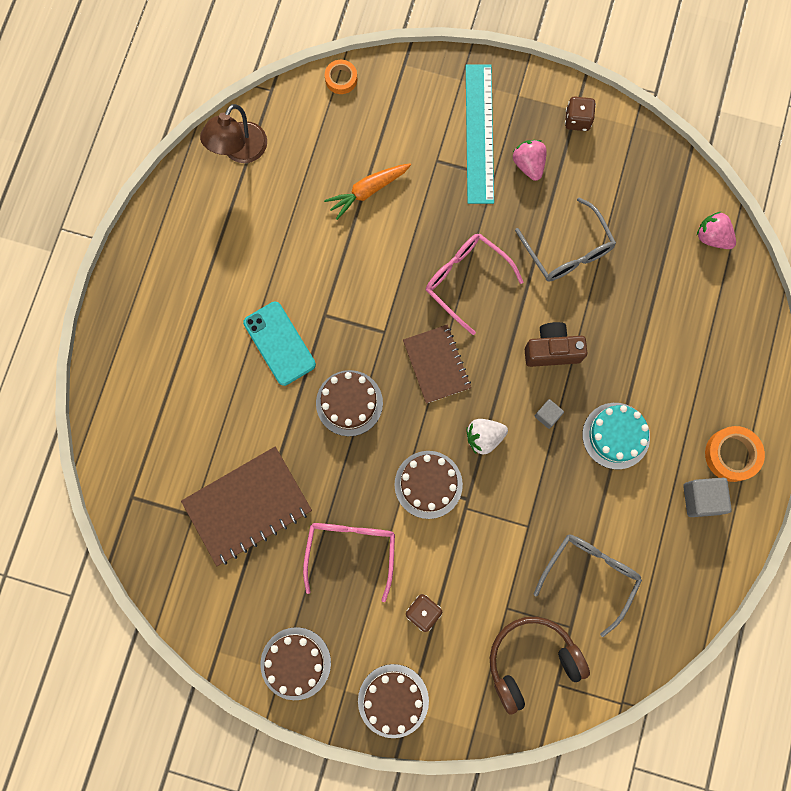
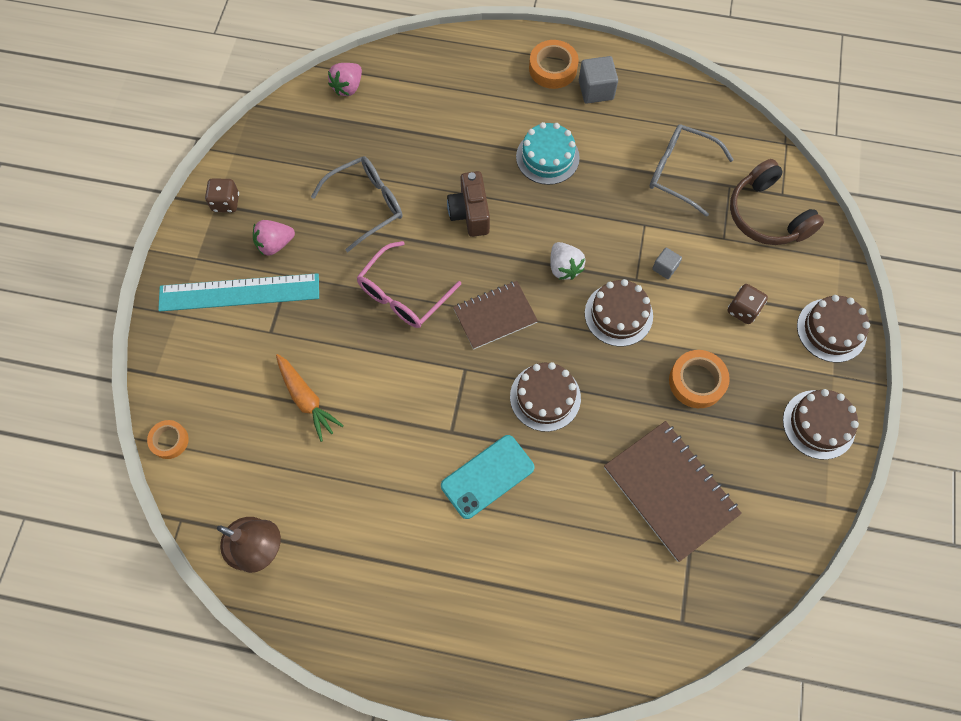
camera: 95 degrees left, 10 degrees down
pink glasses [303,523,395,602] -> orange tape [669,350,730,408]
grey cube [535,399,564,429] -> grey cube moved to [652,247,682,279]

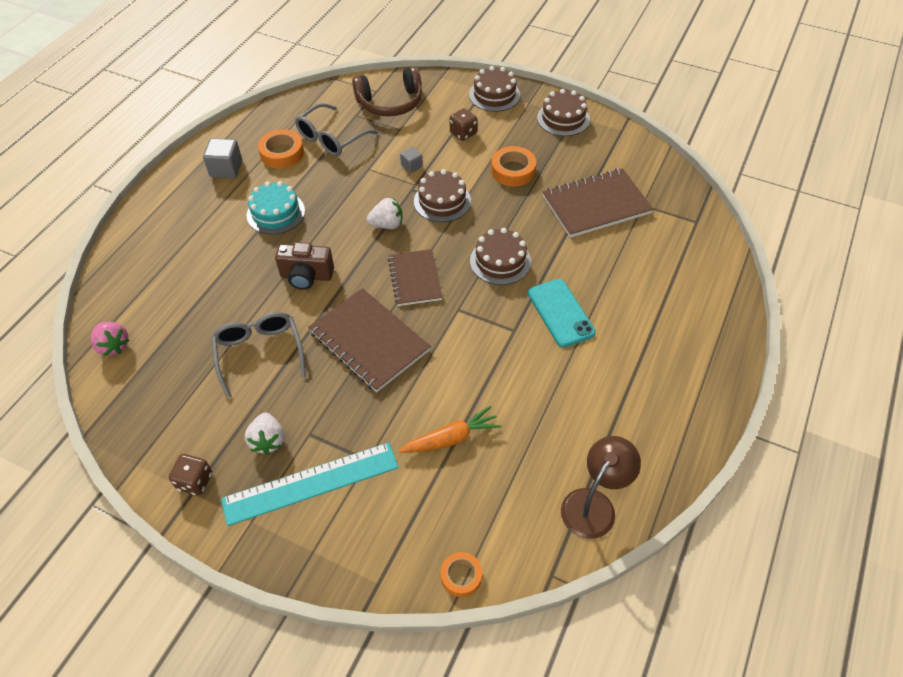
camera: 75 degrees left, 15 degrees down
turquoise ruler [158,273,319,312] -> turquoise ruler turned 60 degrees clockwise [221,442,399,526]
pink strawberry [253,220,295,256] -> white strawberry [245,413,284,455]
pink glasses [356,241,461,328] -> brown notebook [308,288,431,392]
orange tape [529,40,579,89] -> orange tape moved to [258,129,304,169]

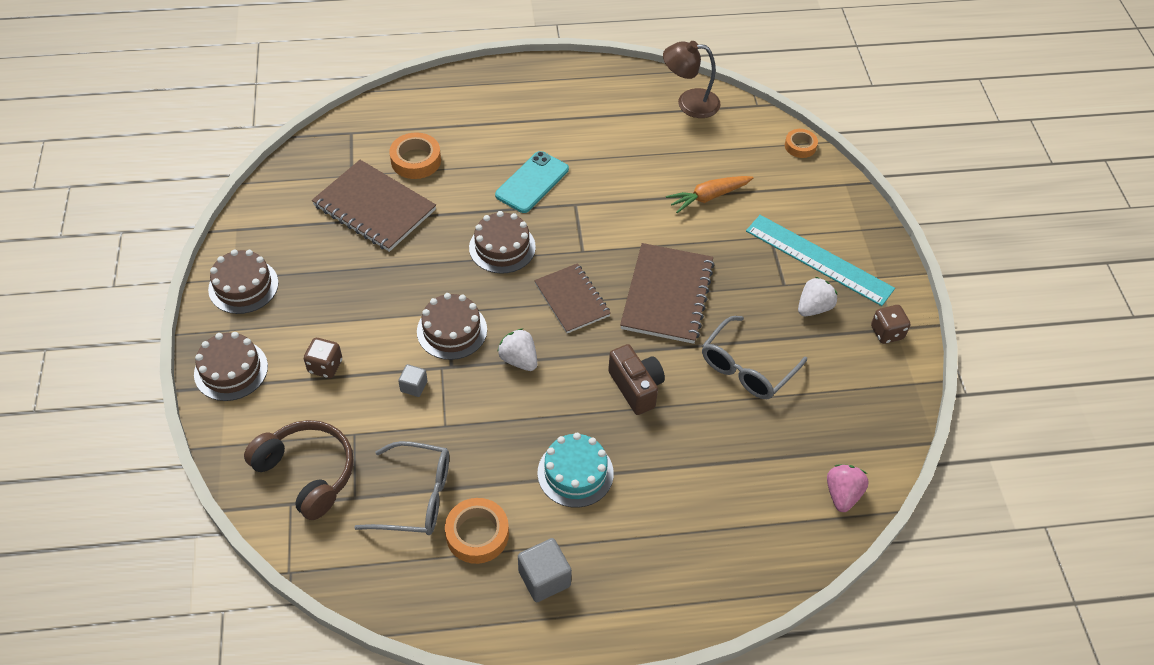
camera: 125 degrees left, 0 degrees up
brown notebook [388,249,443,306] -> brown notebook turned 75 degrees counterclockwise [534,263,611,333]
orange carrot [398,405,502,453] -> orange carrot turned 60 degrees counterclockwise [666,176,754,213]
orange tape [491,146,536,187] -> orange tape moved to [389,132,441,179]

